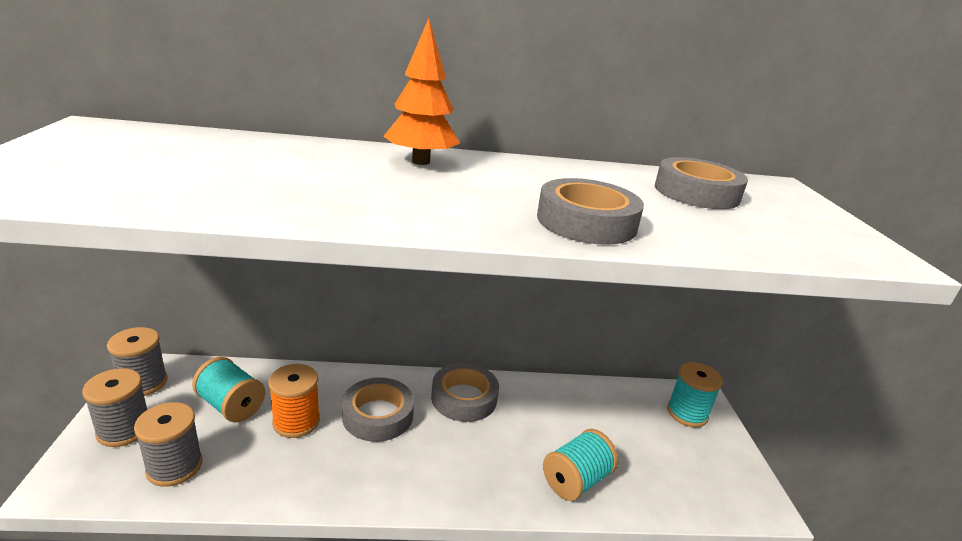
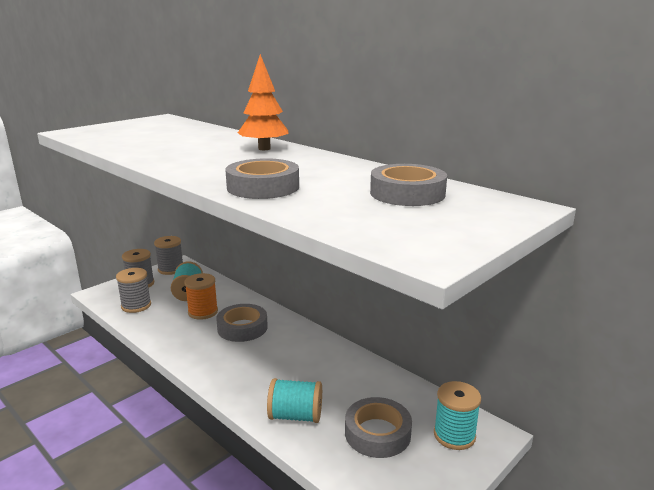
camera: 50 degrees right, 5 degrees down
grey tape [431,363,499,422] -> grey tape moved to [345,397,412,458]

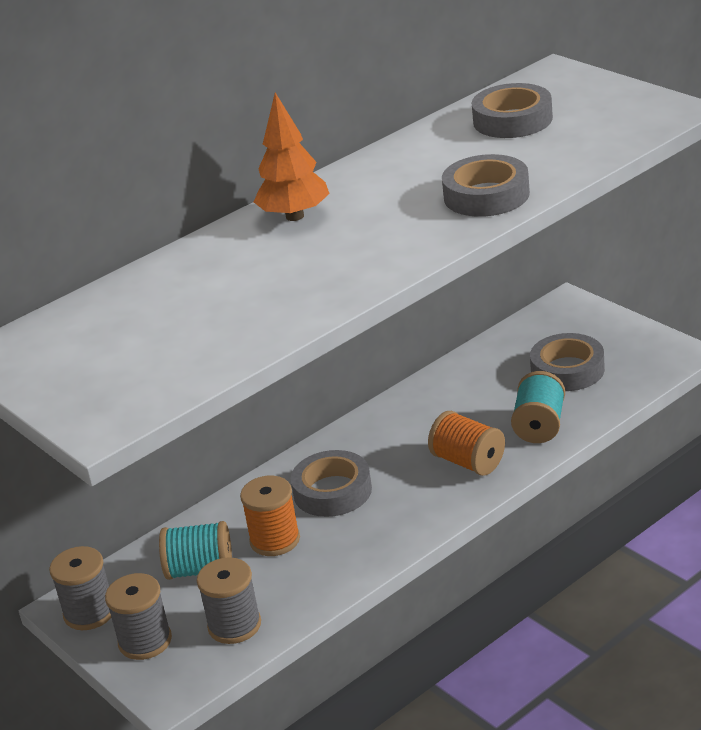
camera: 80 degrees left, 10 degrees up
turquoise spool [434,381,481,450] -> none
none -> orange spool [428,411,505,476]

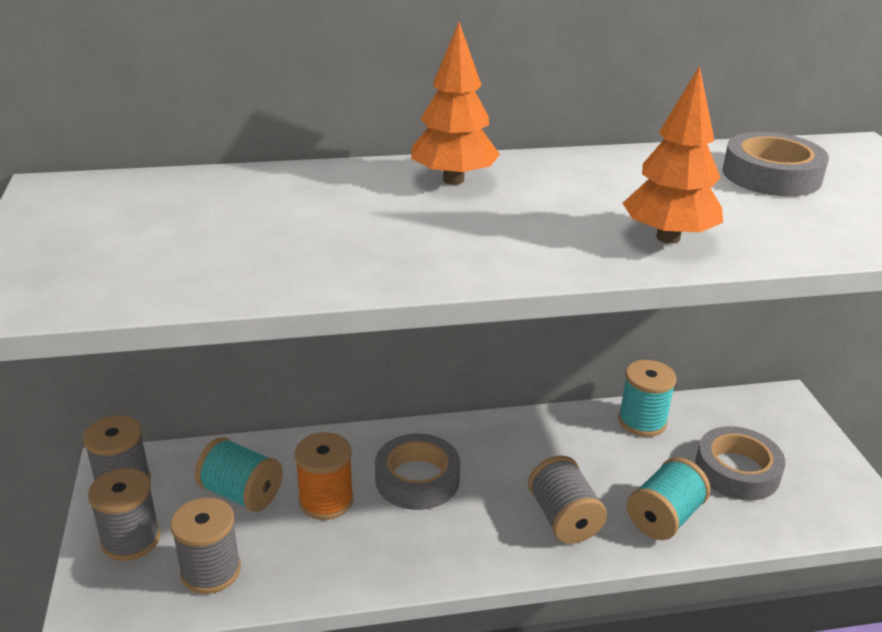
camera: 25 degrees right, 0 degrees up
orange spool [428,411,505,476] -> grey spool [528,456,607,544]
grey tape [442,154,530,217] -> orange tree [622,66,723,244]
none -> turquoise spool [618,360,676,437]

